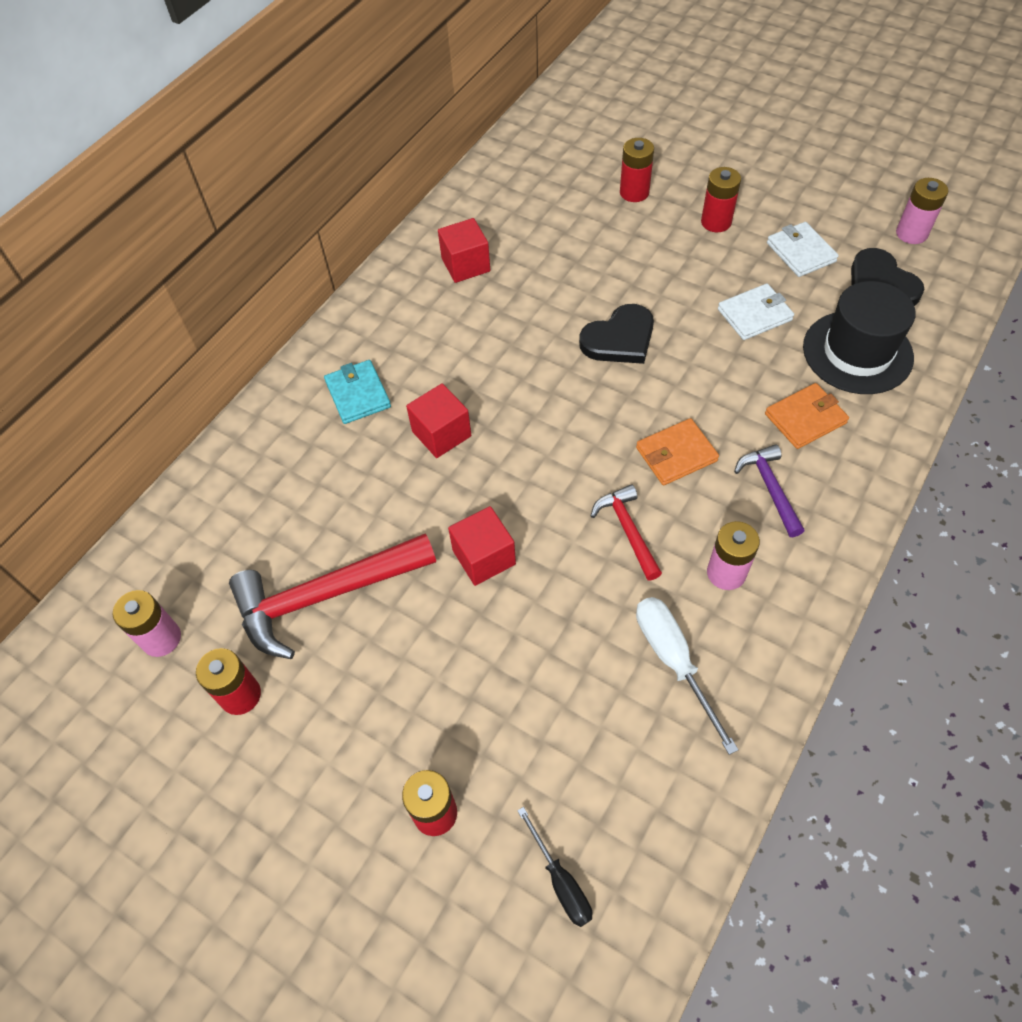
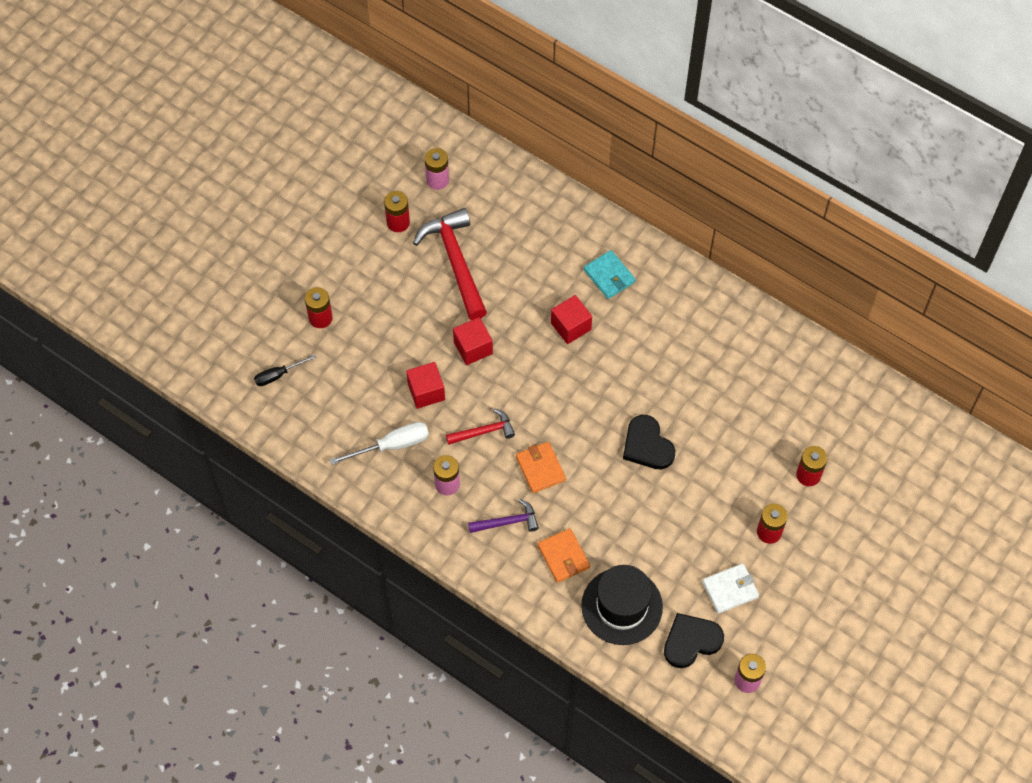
camera: 90 degrees right, 5 degrees up
turquoise wallet [324,360,391,424] -> turquoise wallet turned 75 degrees clockwise [584,250,636,299]
red cube [438,218,490,283] -> red cube moved to [406,362,445,409]
white wallet [718,284,794,340] -> none

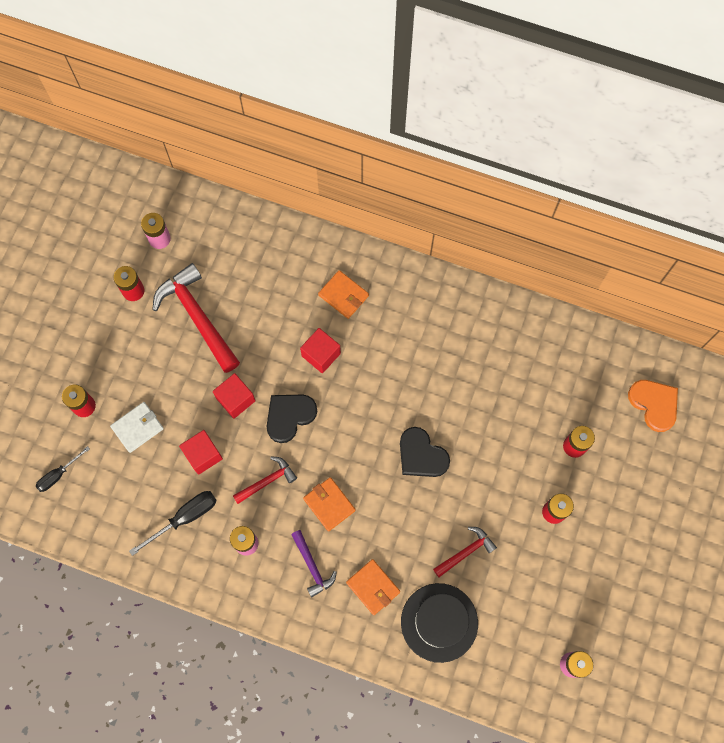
camera: 15 degrees left, 10 degrees up
white screwdriver [330,422,429,465] -> black screwdriver [129,491,217,556]
purple hammer [468,499,539,533] -> purple hammer turned 90 degrees clockwise [291,530,337,597]
turquoise wallet [584,250,636,299] -> orange wallet [318,270,369,319]
black heart [664,613,724,668] -> black heart moved to [267,395,317,443]
white wallet [702,563,759,614] -> white wallet moved to [110,402,164,453]
none -> red hammer [433,527,497,577]
none -> orange heart [628,380,678,432]

